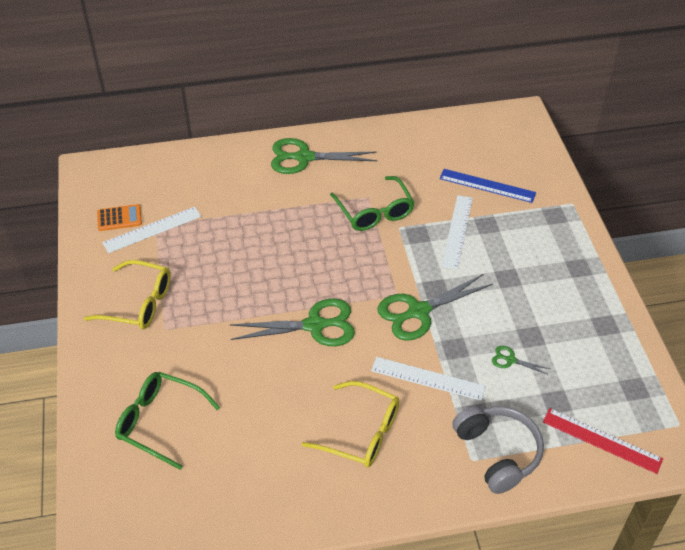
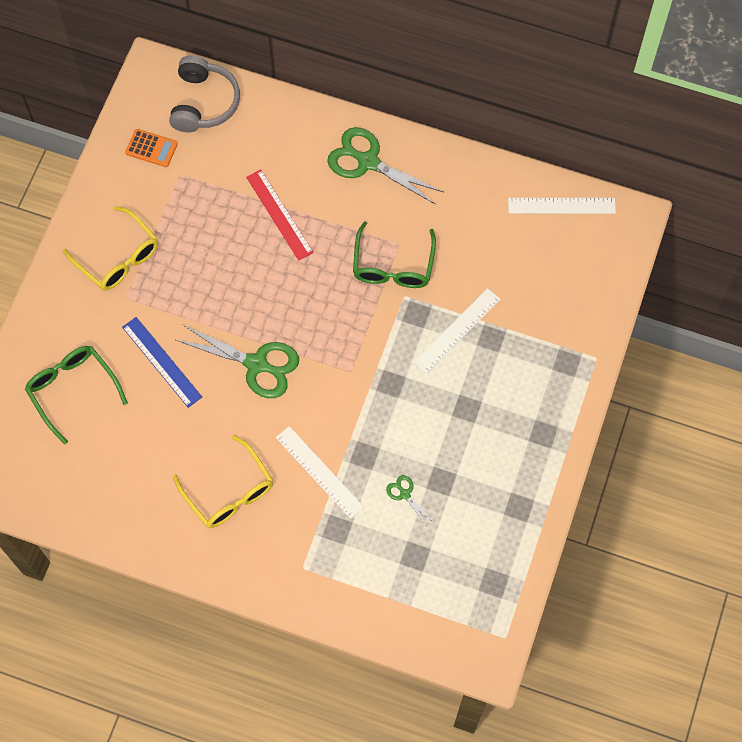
camera: 30 degrees right, 20 degrees up
white ruler [102,207,202,253] -> white ruler moved to [508,198,616,214]
green scissors [377,274,493,341] -> none
blue ruler [439,169,536,203] -> blue ruler moved to [122,317,202,408]
grey headphones [452,406,544,494] -> grey headphones moved to [169,55,240,132]
red ruler [543,408,663,474] -> red ruler moved to [246,169,314,261]

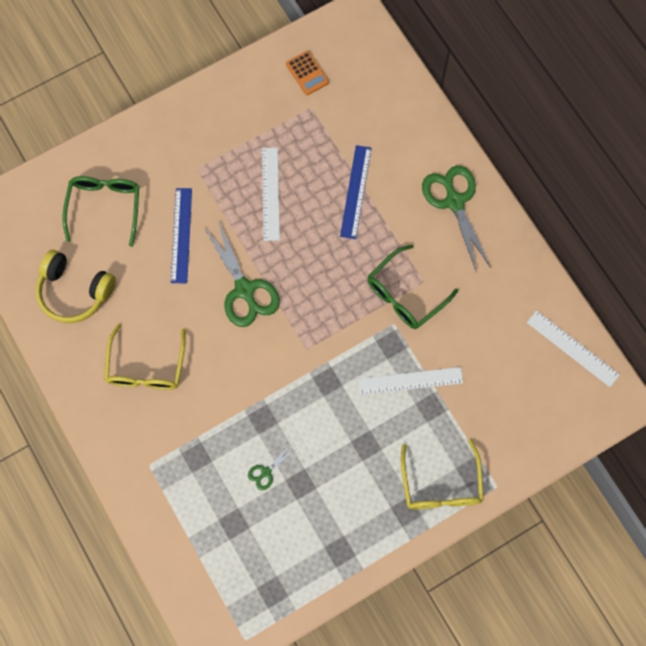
camera: 40 degrees right, 5 degrees up
yellow glasses [63,206,158,290] -> yellow glasses moved to [401,439,484,509]
grey headphones [169,55,240,132] -> none
red ruler [246,169,314,261] -> blue ruler [340,145,372,239]
white ruler [276,426,364,519] -> white ruler moved to [262,148,280,241]
green scissors [386,475,434,525] -> green scissors turned 135 degrees counterclockwise [248,446,295,490]
none -> yellow headphones [36,250,116,323]

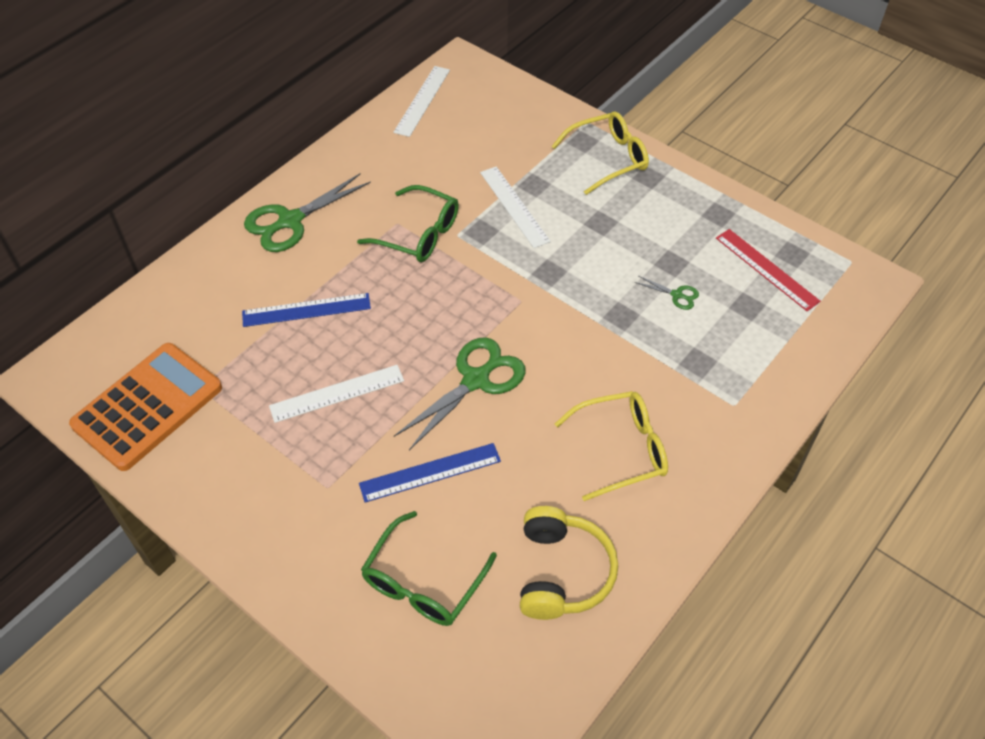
camera: 110 degrees left, 20 degrees down
green glasses [62,176,139,247] -> green glasses turned 45 degrees counterclockwise [361,511,497,626]
orange calculator [286,51,329,95] -> orange calculator [69,343,222,471], size x2.21
none -> red ruler [716,229,821,311]

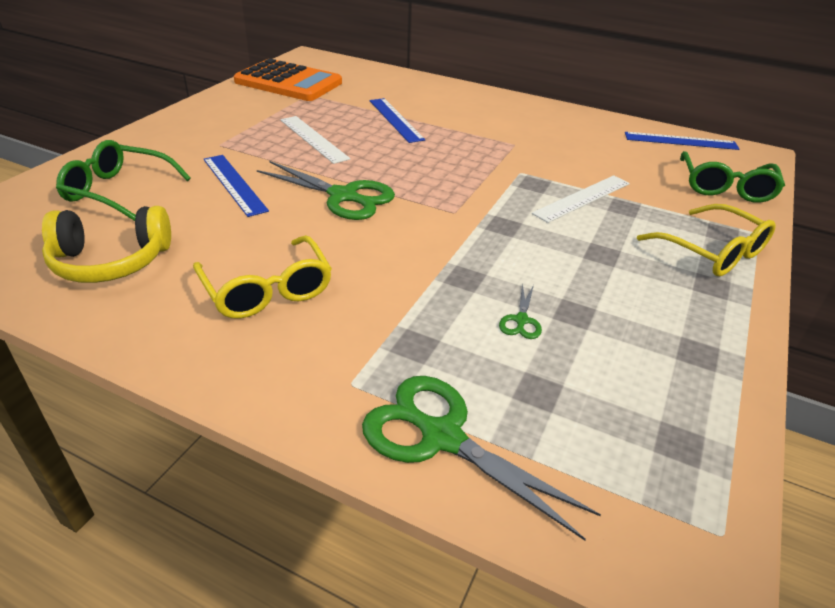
camera: 75 degrees right, 15 degrees down
green scissors [244,173,371,252] -> green scissors moved to [362,376,601,541]
green glasses [357,185,459,262] -> green glasses moved to [680,151,785,203]
white ruler [393,66,450,137] -> blue ruler [625,132,739,150]
red ruler [716,229,821,311] -> none

